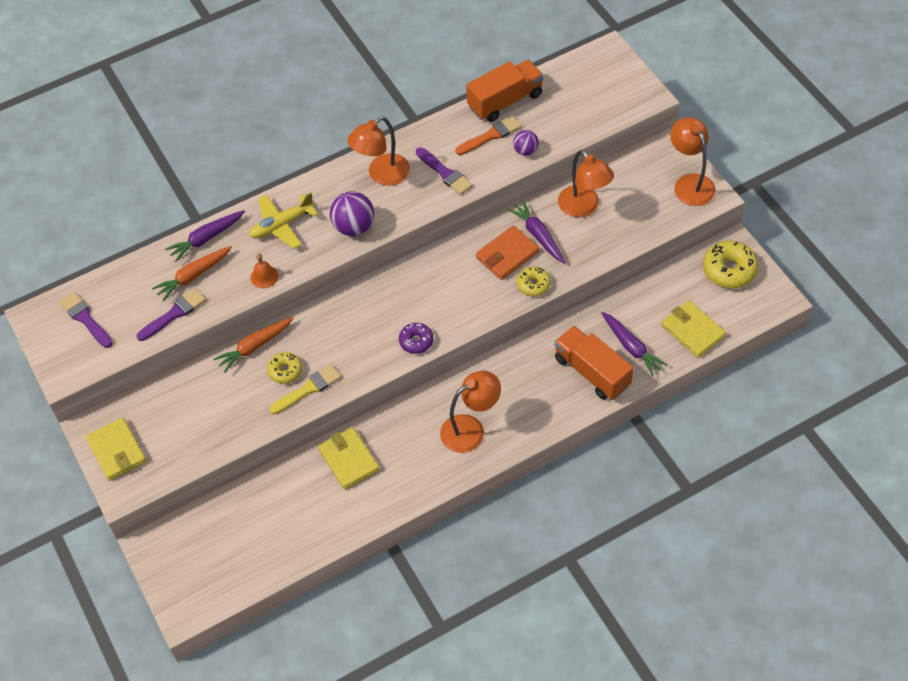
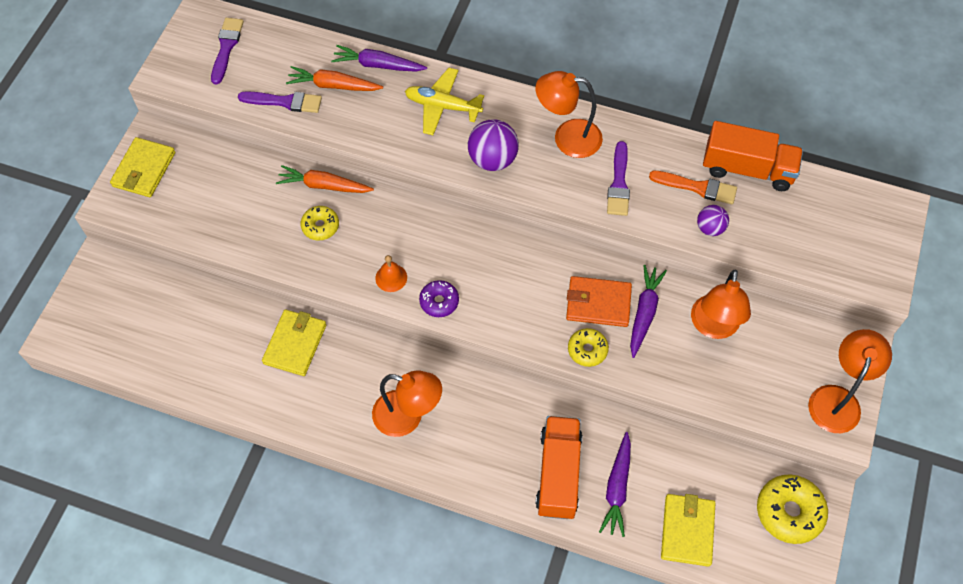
camera: 45 degrees right, 5 degrees up
orange bell [251,253,279,288] -> orange bell moved to [375,255,407,292]
yellow brush [269,364,341,414] -> none

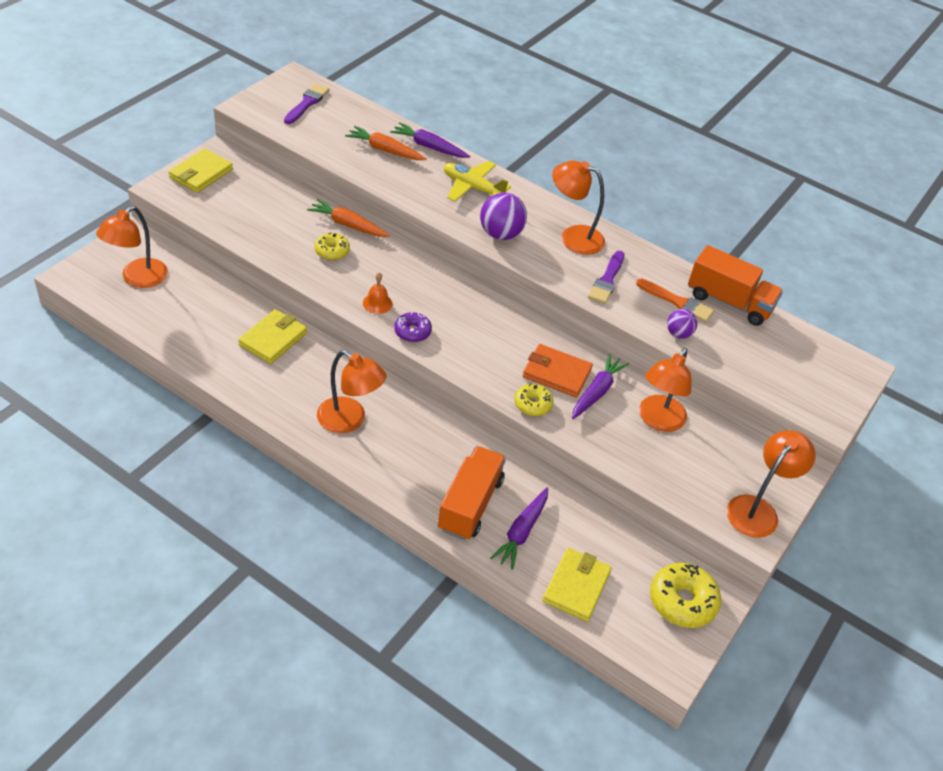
camera: 10 degrees right, 15 degrees down
purple brush [238,91,322,113] -> none
none -> orange lamp [96,206,168,288]

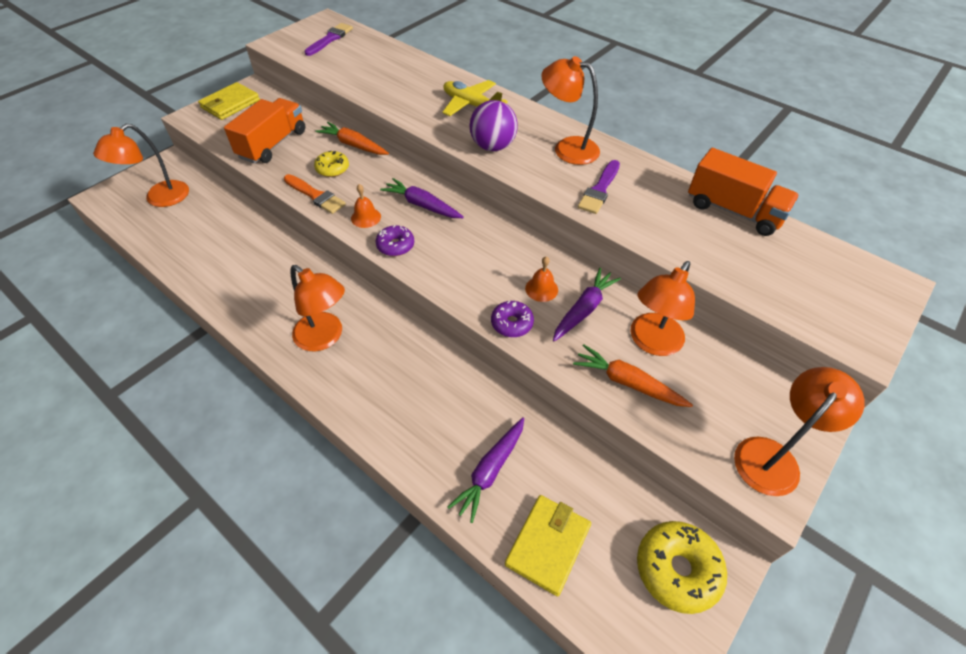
camera: 10 degrees right, 5 degrees up
yellow wallet [238,309,307,364] -> none
orange carrot [345,126,427,160] -> orange carrot moved to [573,345,693,407]
purple carrot [390,122,470,158] -> purple carrot moved to [380,178,464,218]
orange truck [438,446,506,540] -> orange truck moved to [224,98,305,164]
yellow donut [514,384,553,416] -> purple donut [491,301,534,337]
orange wallet [523,344,593,397] -> orange bell [525,256,558,302]
orange brush [636,279,714,322] -> orange brush moved to [284,174,346,214]
purple ball [667,309,697,339] -> none

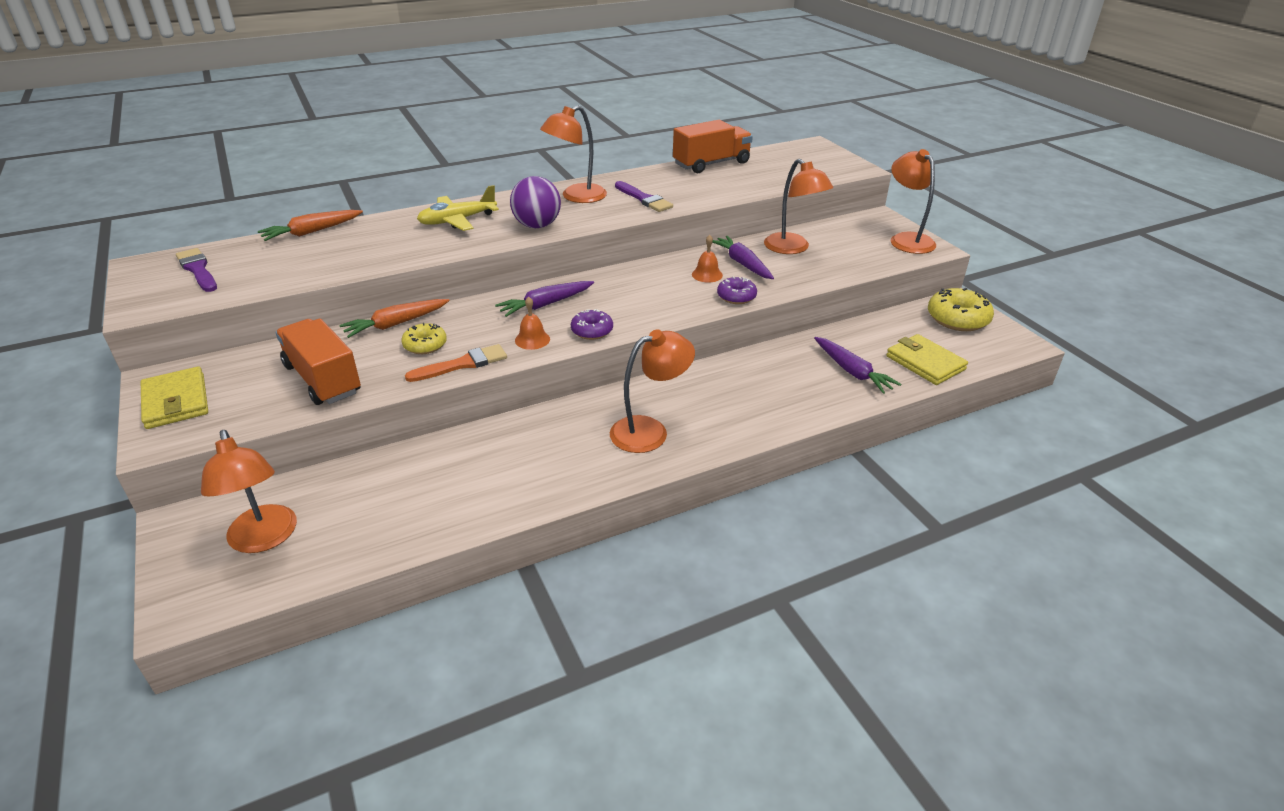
camera: 65 degrees left, 15 degrees down
orange carrot [573,345,693,407] -> orange carrot moved to [258,210,363,241]

